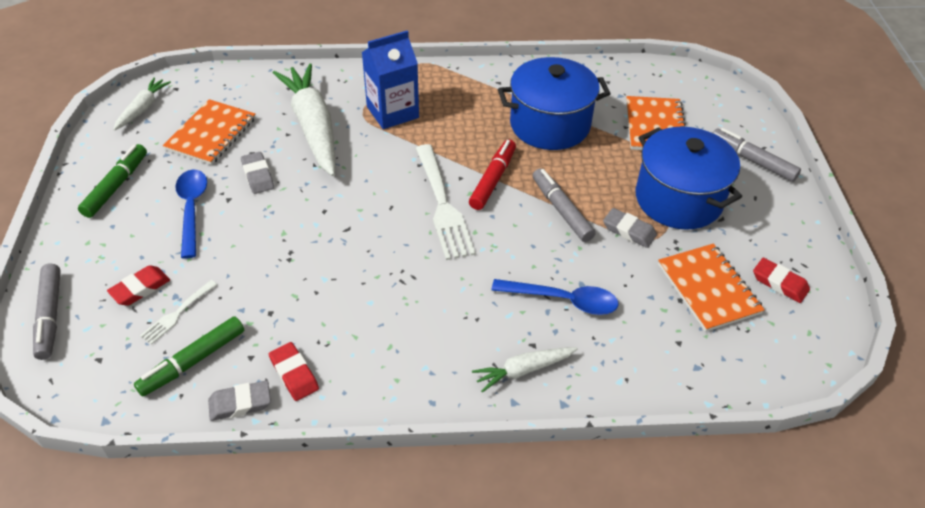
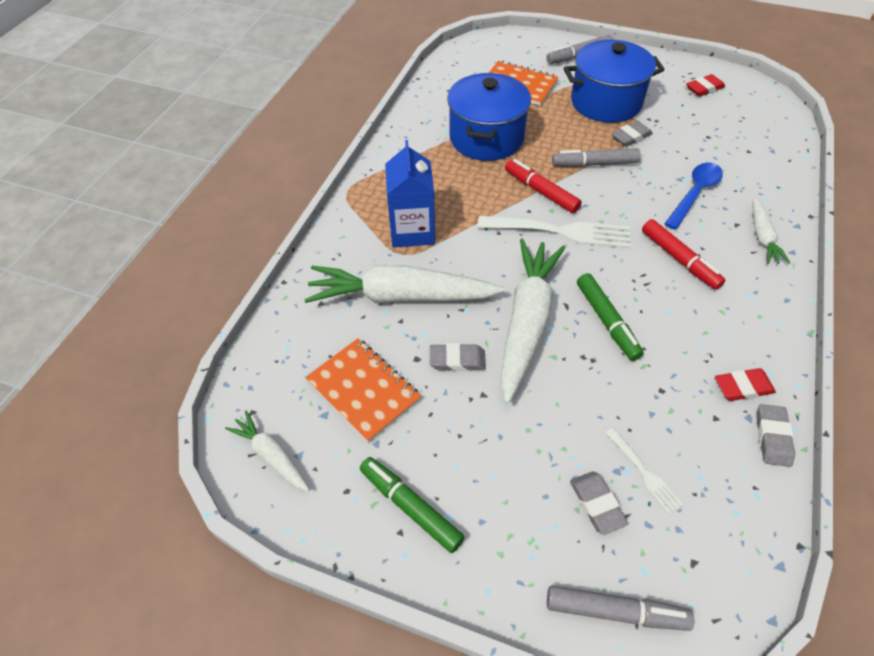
camera: 65 degrees left, 5 degrees up
red eraser [107,265,170,306] -> grey eraser [570,472,628,535]
green marker [134,316,244,396] -> green marker moved to [577,273,644,361]
blue spoon [175,170,207,259] -> none
orange notebook [658,244,765,332] -> none
none -> white carrot [500,238,566,404]
none -> red marker [642,219,725,290]

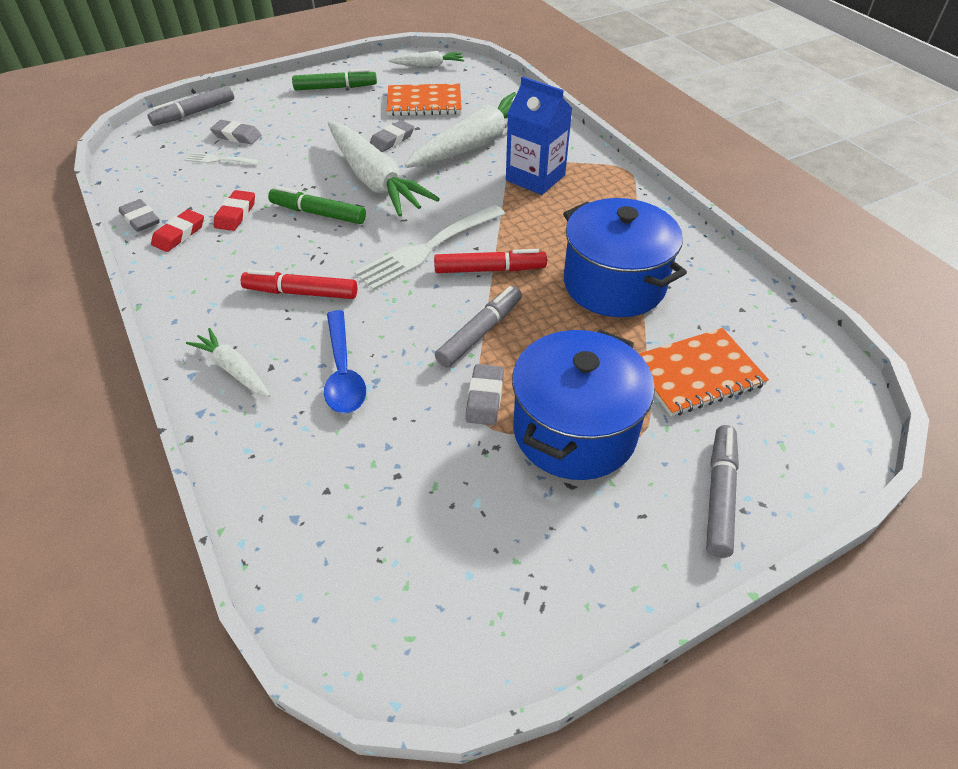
camera: 130 degrees right, 5 degrees down
red eraser [686,74,725,97] -> red eraser moved to [214,190,255,231]

